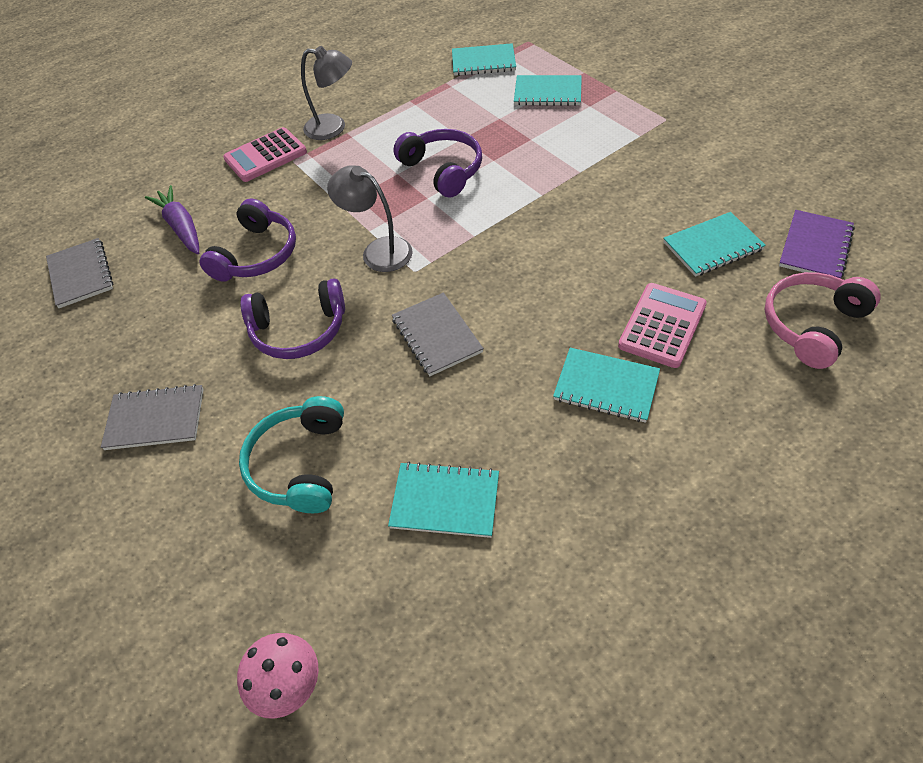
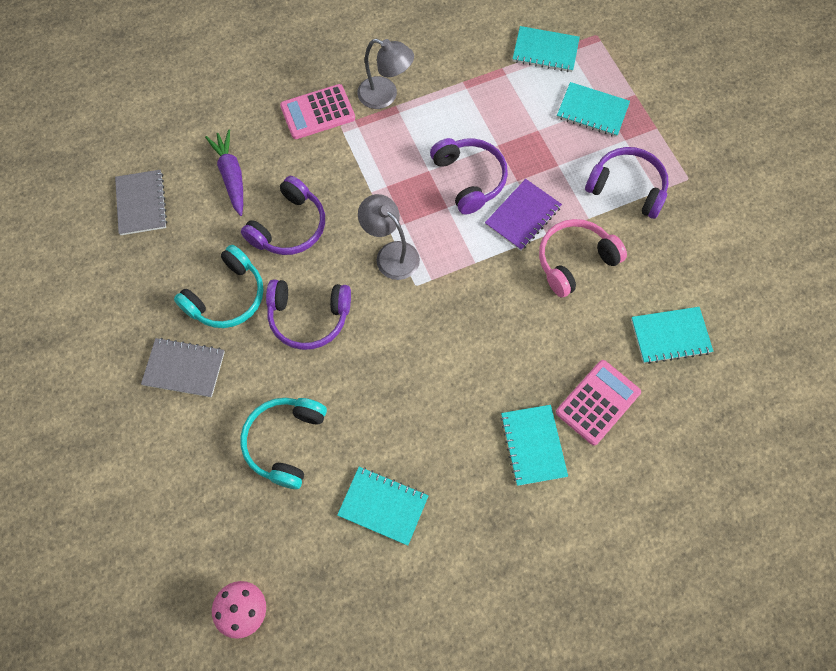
camera: 10 degrees right, 15 degrees up
grey notebook [392,292,484,376] -> none
turquoise notebook [553,348,660,423] -> turquoise notebook turned 45 degrees clockwise [500,405,568,486]
pink headphones [765,272,880,369] -> pink headphones moved to [539,219,627,298]
purple notebook [779,210,855,278] -> purple notebook moved to [485,179,562,251]
none -> turquoise headphones [174,245,264,328]
none -> purple headphones [585,147,669,219]

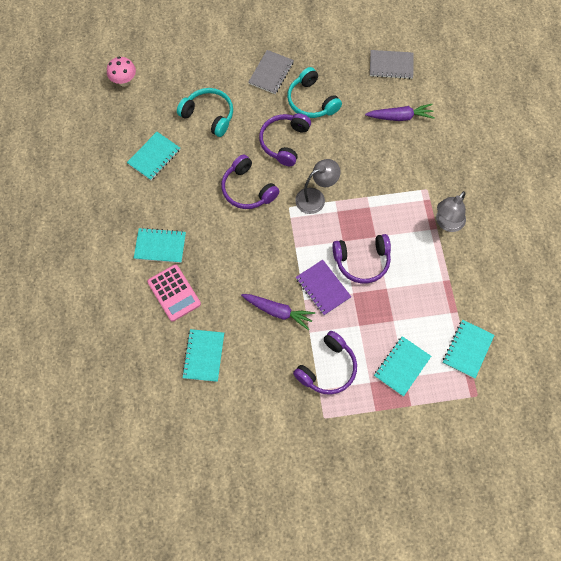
camera: 105 degrees right, 0 degrees up
purple headphones [241,176,325,255] -> purple headphones moved to [221,154,279,209]
pink calculator [280,84,355,139] -> none
pink headphones [539,219,627,298] -> purple carrot [241,294,315,330]

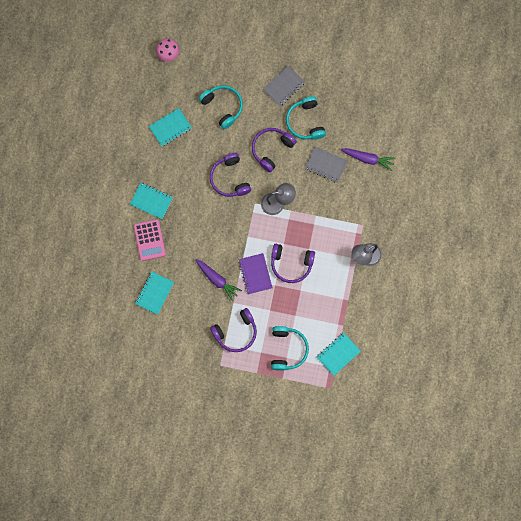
camera: 20 degrees right, 10 degrees up
grey notebook [370,50,414,79] -> grey notebook moved to [305,146,348,183]
turquoise notebook [374,336,431,396] -> turquoise headphones [271,326,309,371]

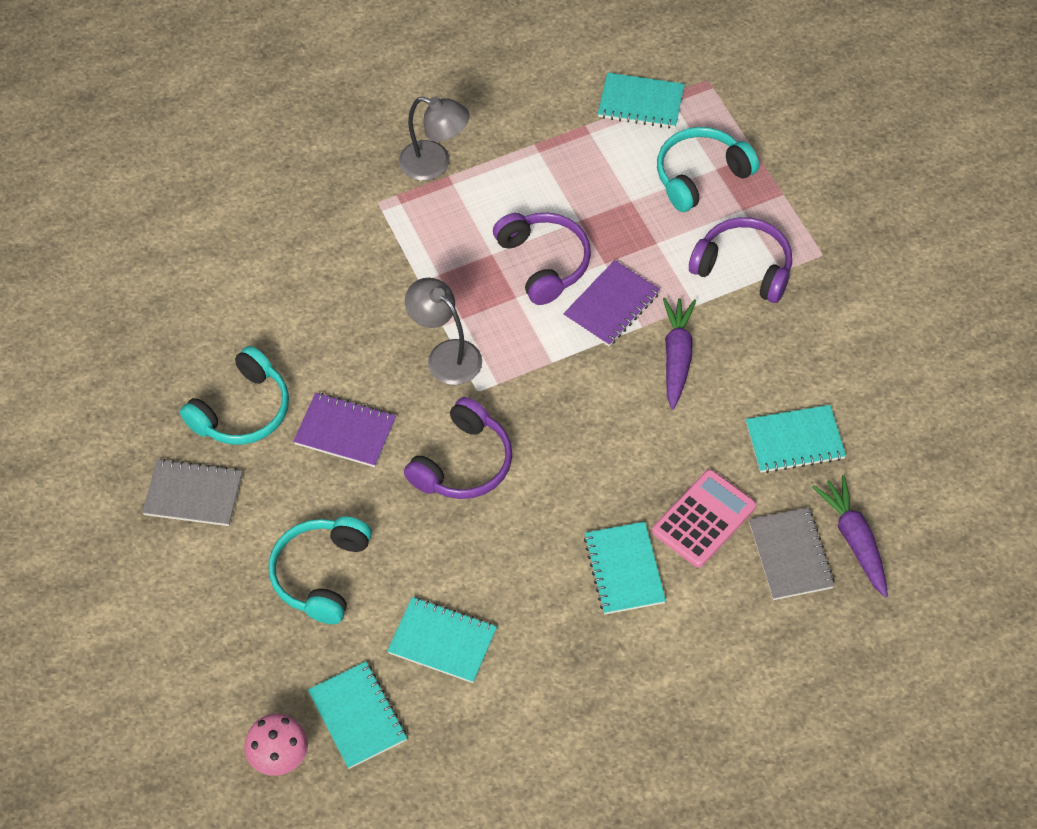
camera: 125 degrees left, 20 degrees down
purple headphones [252,128,296,172] -> purple notebook [293,393,396,467]
grey notebook [305,146,348,183] -> grey notebook moved to [749,507,835,600]
purple carrot [341,148,396,171] -> purple carrot moved to [813,475,888,597]
none -> turquoise notebook [308,661,407,769]

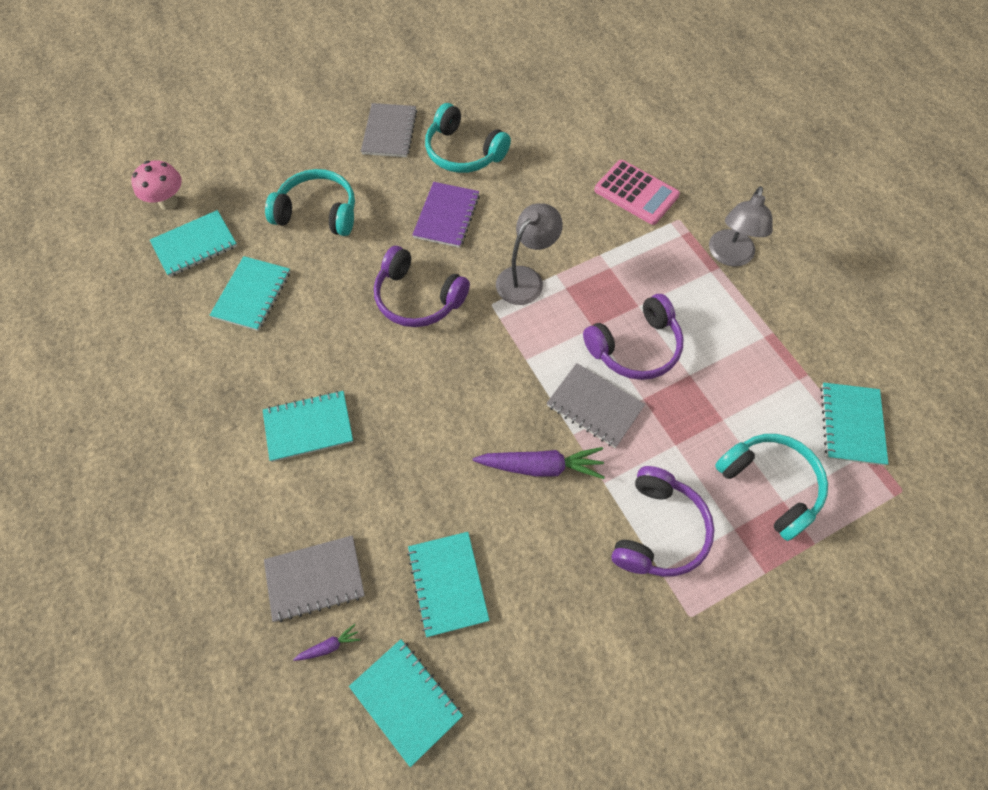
camera: 85 degrees right, 5 degrees up
purple notebook [563,260,660,346] -> grey notebook [547,363,645,448]
pink calculator [652,469,756,568] -> pink calculator moved to [594,160,680,225]
purple carrot [813,475,888,597] -> purple carrot [293,624,360,661], size x0.46
none -> turquoise notebook [349,639,463,767]

